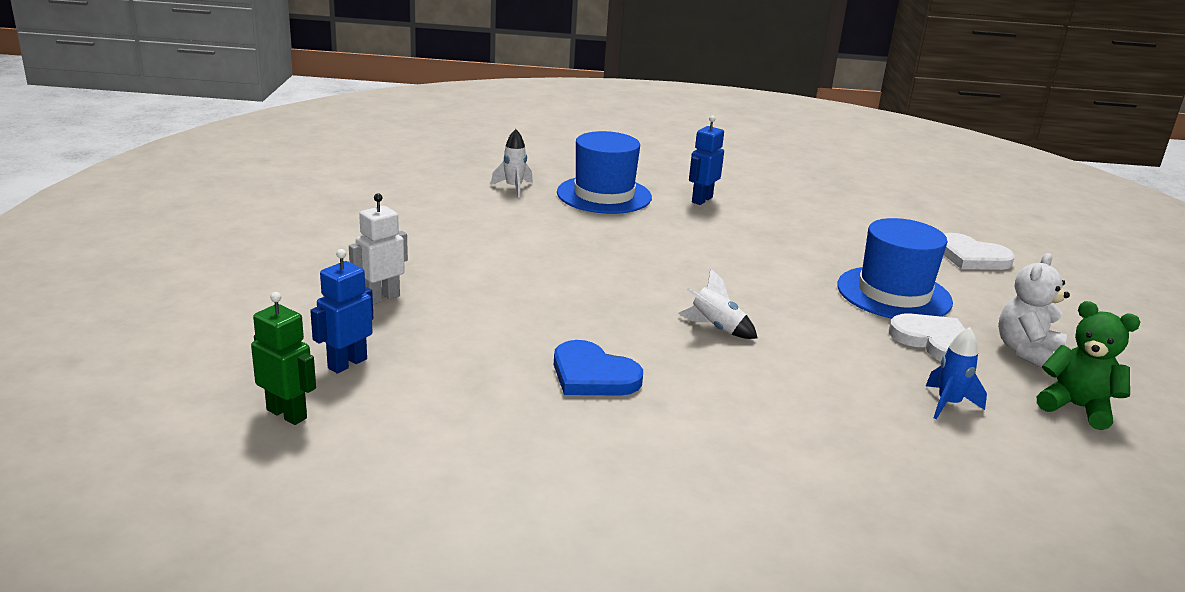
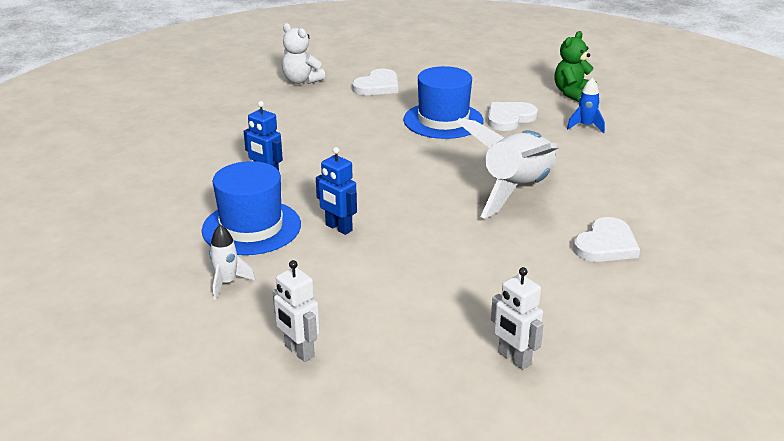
camera: 85 degrees left, 5 degrees up
green robot [251,292,316,425] -> none
blue robot [310,249,373,373] -> blue robot moved to [316,147,357,235]
blue heart [554,340,643,396] -> white heart [573,217,640,262]
white rocket [678,268,757,339] -> white rocket [456,118,559,219], size x2.32
white teddy bear [998,253,1070,369] -> white teddy bear moved to [282,23,325,84]
none -> white robot [273,260,320,362]

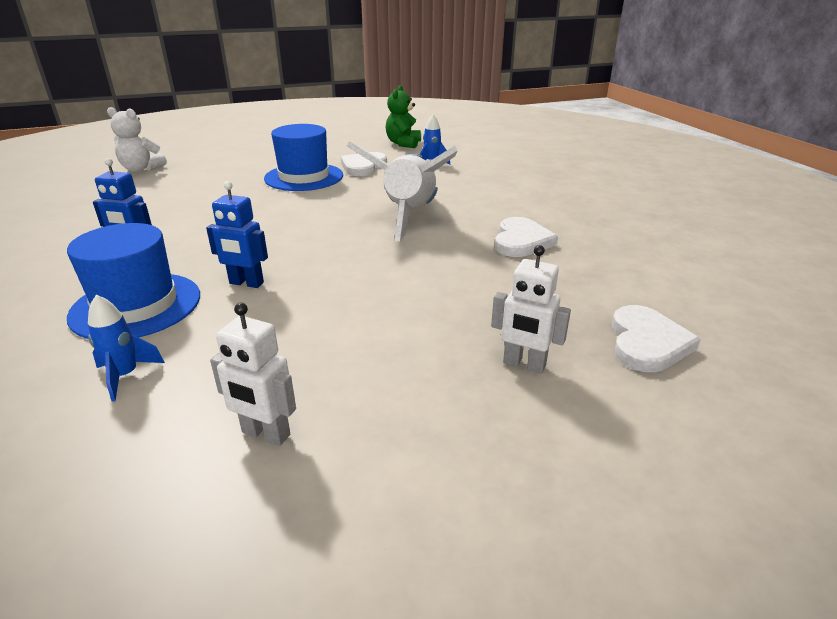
camera: 25 degrees left, 0 degrees up
white rocket [209,225,255,300] -> blue rocket [88,295,165,402]
white heart [352,69,398,95] -> white heart moved to [611,305,701,372]

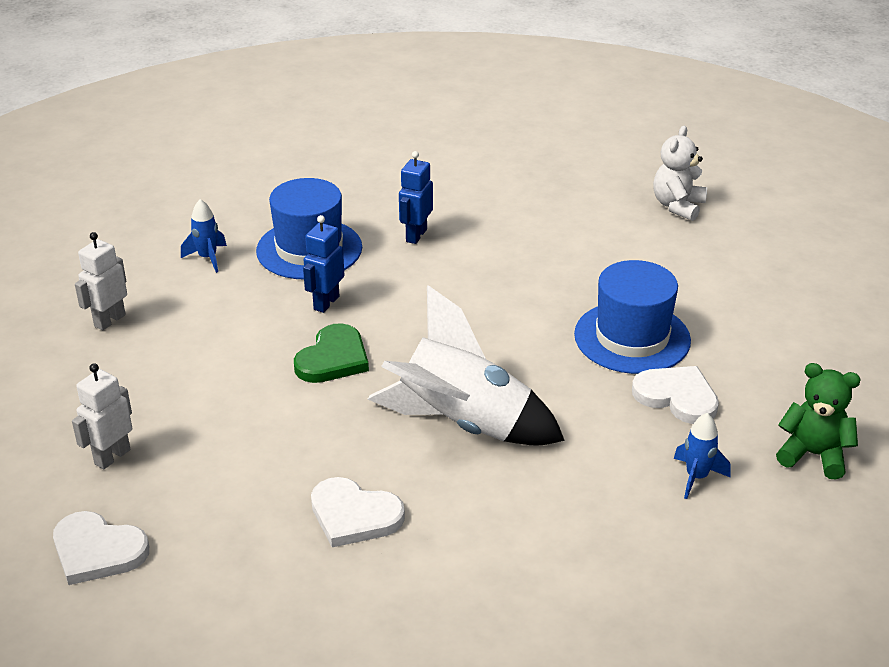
camera: 100 degrees right, 5 degrees up
none -> green heart [294,323,369,383]

